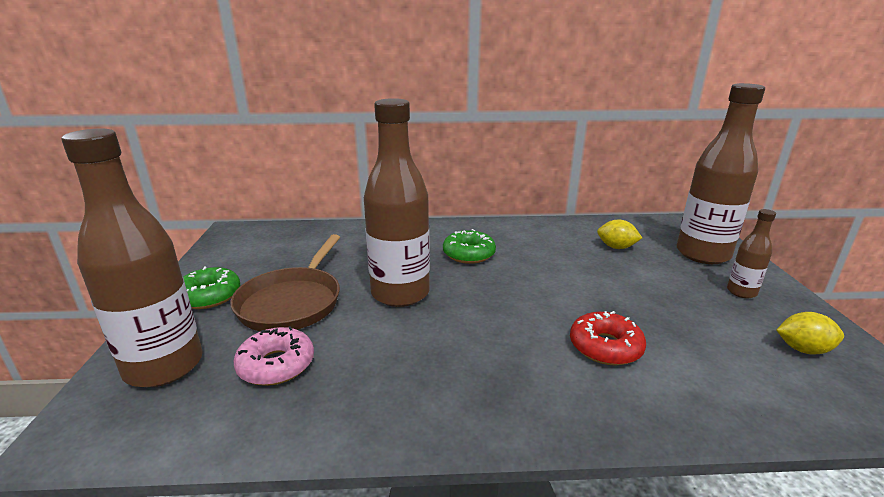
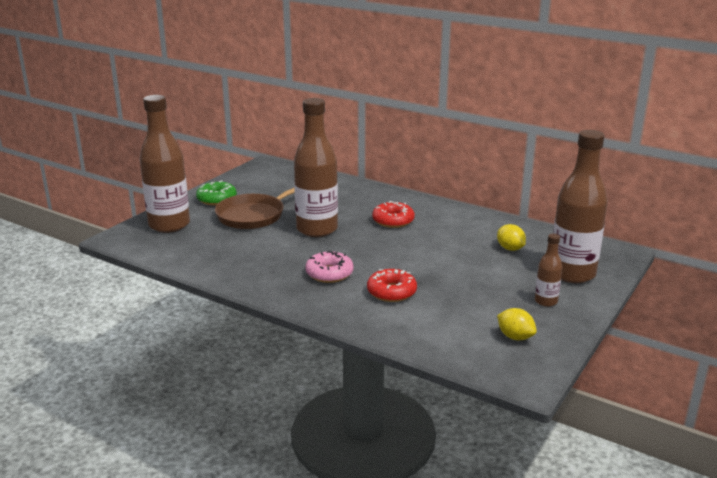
camera: 35 degrees right, 0 degrees up
pink donut [234,326,314,386] -> pink donut moved to [305,251,354,283]
green donut [443,229,496,264] -> red donut [372,201,415,228]

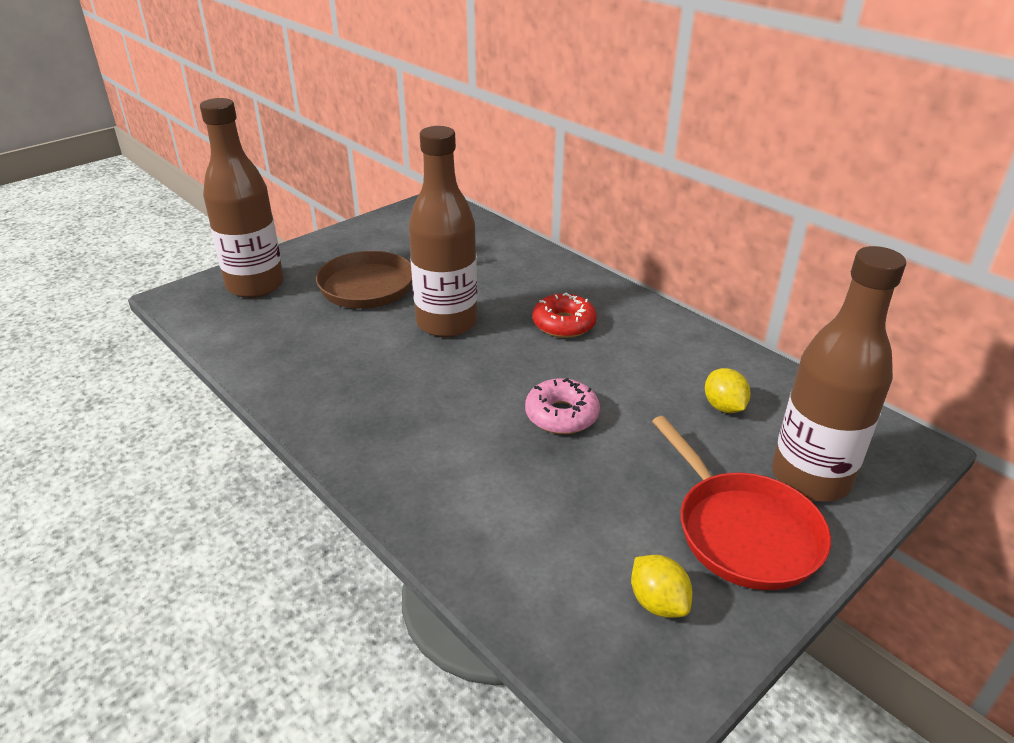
camera: 15 degrees right, 10 degrees up
green donut [196,180,237,205] -> none
pink donut [305,251,354,283] -> pink donut moved to [525,378,600,434]
red donut [367,269,417,302] -> none
brown bottle [535,234,563,307] -> red pan [652,416,831,590]

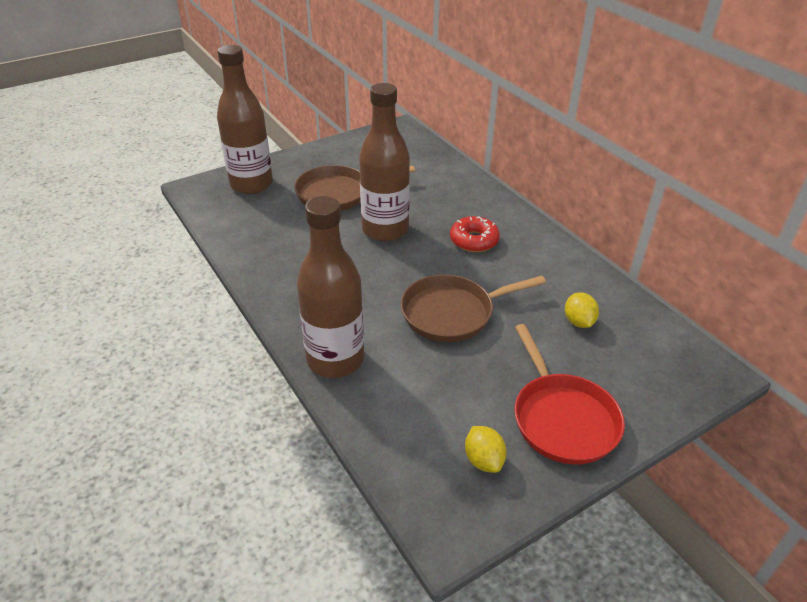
camera: 10 degrees right, 5 degrees up
pink donut [525,378,600,434] -> brown pan [401,275,546,342]
brown bottle [772,246,907,502] -> brown bottle moved to [297,196,364,378]

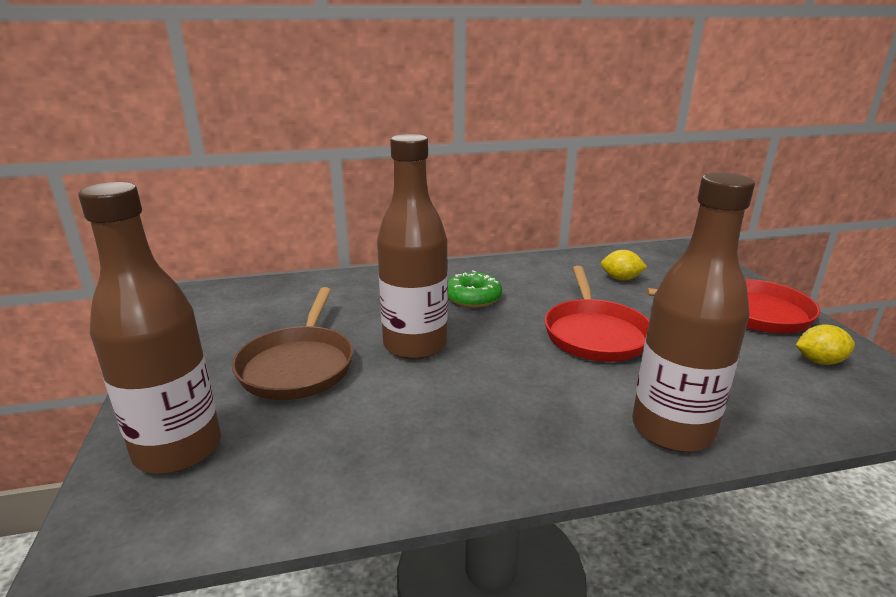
camera: 70 degrees left, 15 degrees down
brown pan [401,275,546,342] -> red pan [545,266,650,362]
red donut [450,216,500,252] -> green donut [448,270,502,308]

